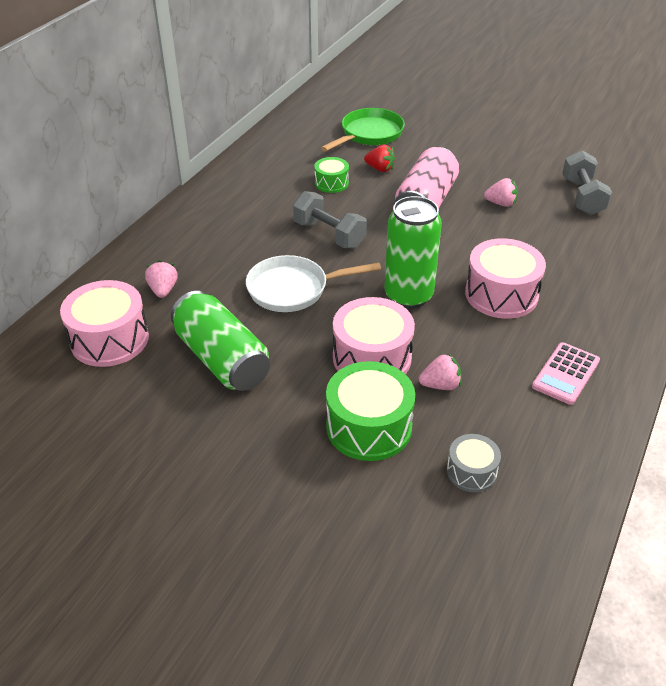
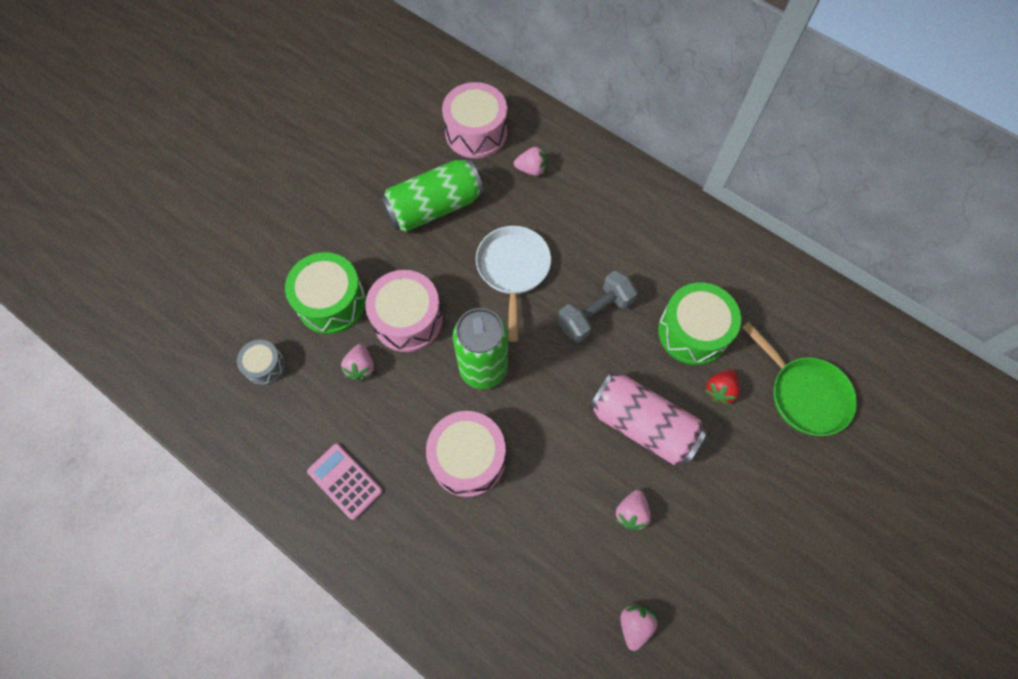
camera: 100 degrees right, 25 degrees up
green drum [314,157,349,193] -> green drum [658,283,741,365], size x1.80
grey dumbbell [562,150,612,215] -> pink strawberry [621,605,658,651]

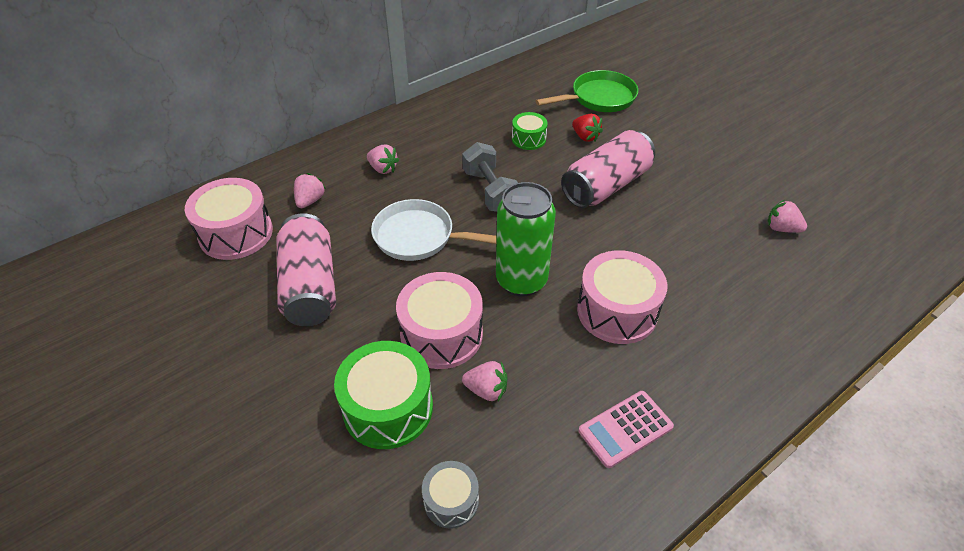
camera: 75 degrees left, 20 degrees down
green can [380,159,484,232] -> pink can [277,213,336,326]
pink strawberry [616,490,651,531] -> pink strawberry moved to [367,144,399,174]
green drum [658,283,741,365] -> green drum [512,112,548,150], size x0.55

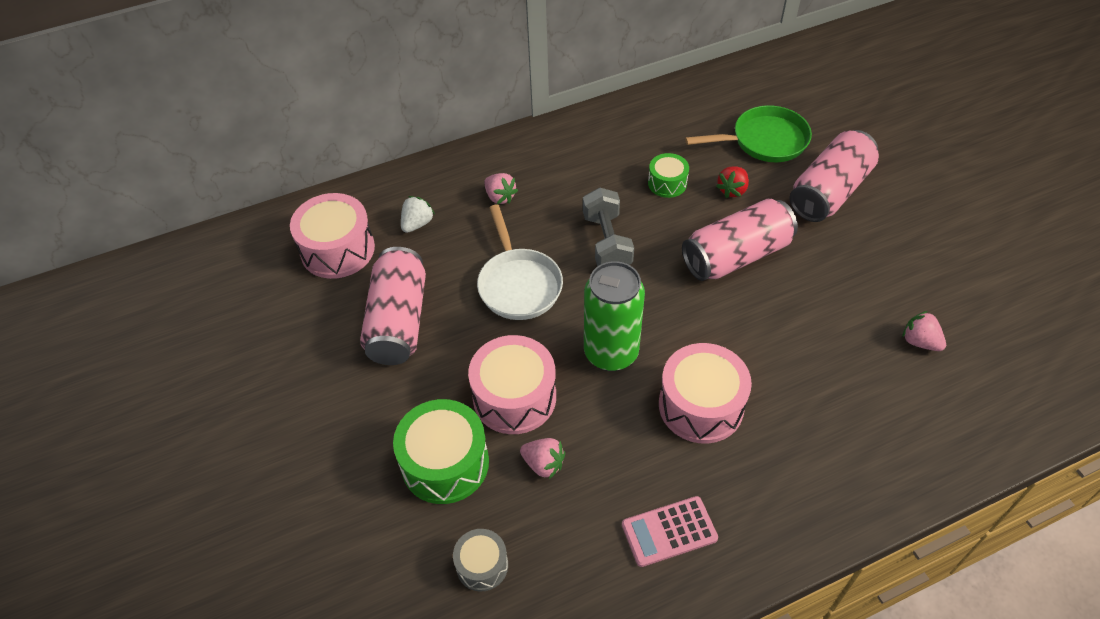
camera: 15 degrees right, 5 degrees up
pink strawberry [294,173,326,208] -> white strawberry [401,196,435,233]
white pan [371,199,497,261] -> white pan turned 135 degrees counterclockwise [477,204,563,320]
red strawberry [572,114,603,142] -> red strawberry turned 60 degrees clockwise [716,166,749,198]
none -> pink can [790,130,879,222]

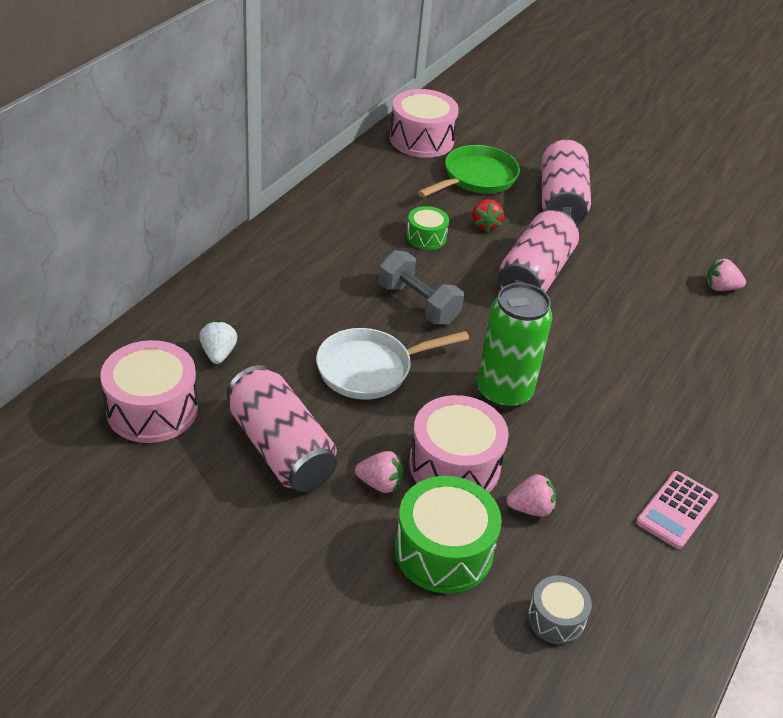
camera: 40 degrees left, 10 degrees down
white pan [477,204,563,320] -> white pan turned 120 degrees clockwise [316,328,469,399]
pink strawberry [484,173,518,204] -> pink strawberry moved to [355,451,403,494]
pink drum [659,343,752,444] -> pink drum moved to [390,89,459,158]

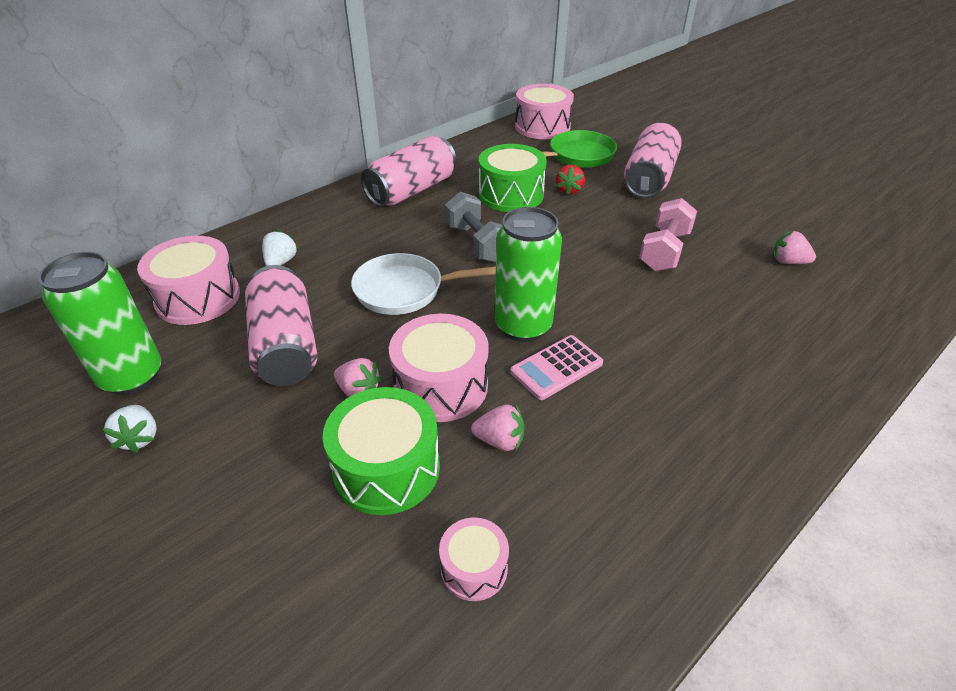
camera: 20 degrees right, 0 degrees up
green drum [406,206,449,250] -> green drum [479,144,547,212], size x1.80
pink can [498,210,579,292] -> pink can moved to [361,136,456,207]
grey drum [528,576,592,644] -> pink drum [439,518,509,601]
pink calculator [636,471,718,549] -> pink calculator moved to [510,335,603,400]
none -> green can [38,252,161,395]
none -> white strawberry [103,405,157,453]
none -> pink dumbbell [639,198,697,271]

